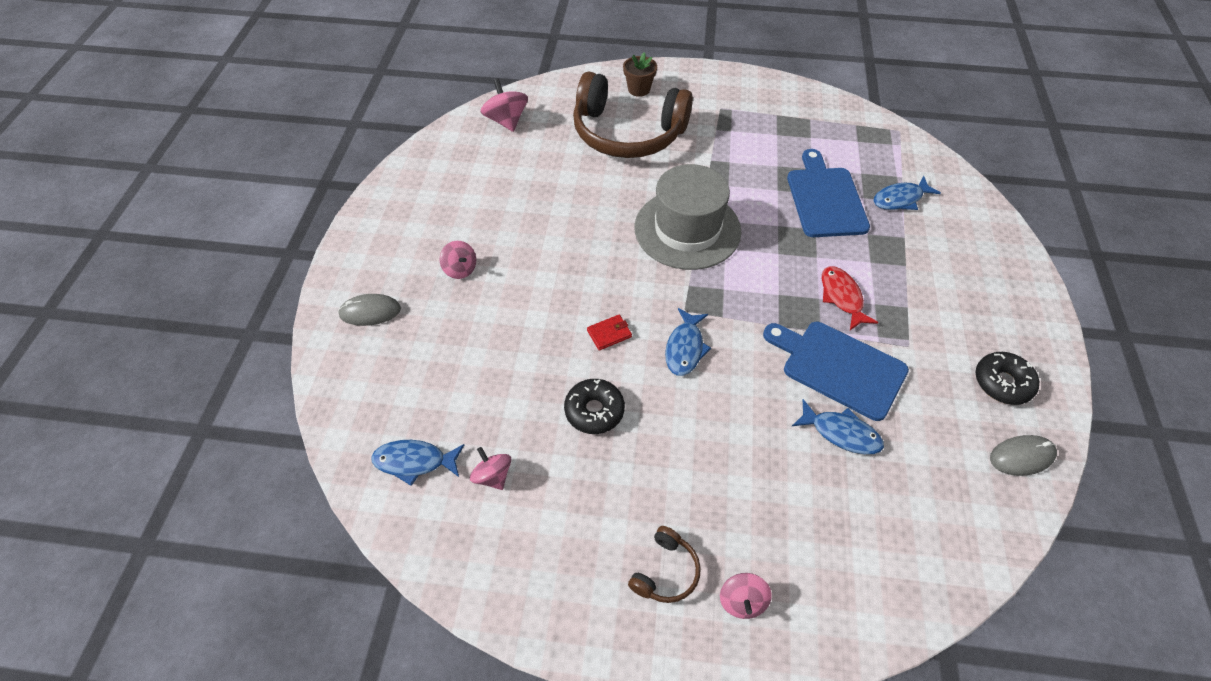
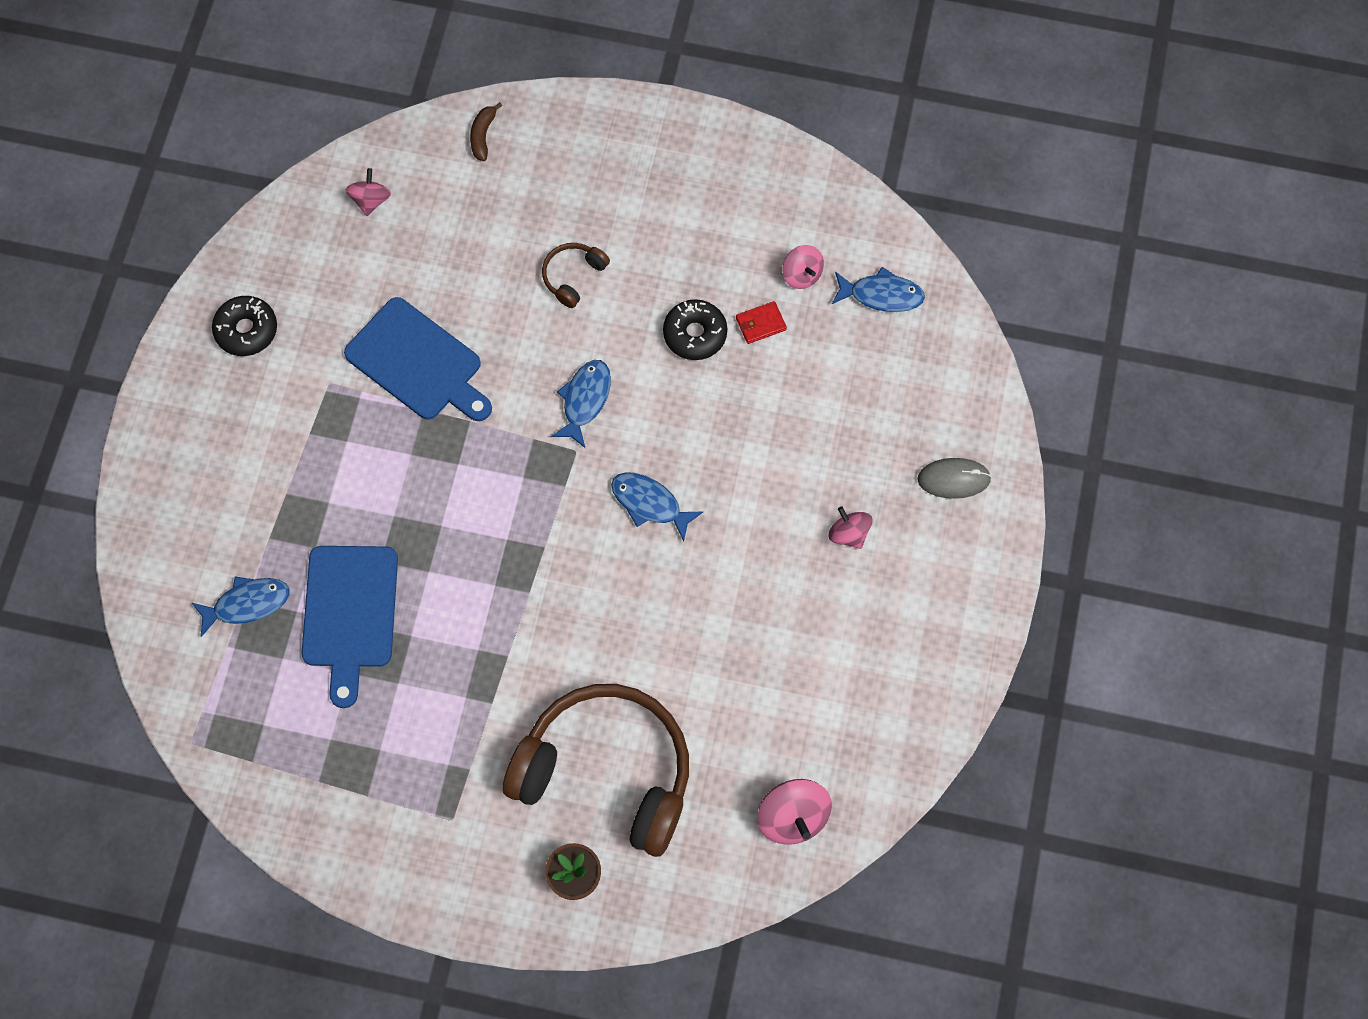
camera: 175 degrees left, 15 degrees up
red wallet [587,315,632,350] -> red wallet moved to [736,301,787,344]
brown headphones [628,526,701,603] -> brown headphones moved to [542,243,610,308]
grey hat [635,164,742,270] -> none
pink spinning top [720,573,772,619] -> pink spinning top moved to [346,168,391,216]
blue fish [792,399,884,454] -> blue fish moved to [611,472,704,542]
red fish [822,266,878,330] -> none
grey mouse [990,435,1057,476] -> none
none -> brown banana [470,102,502,161]

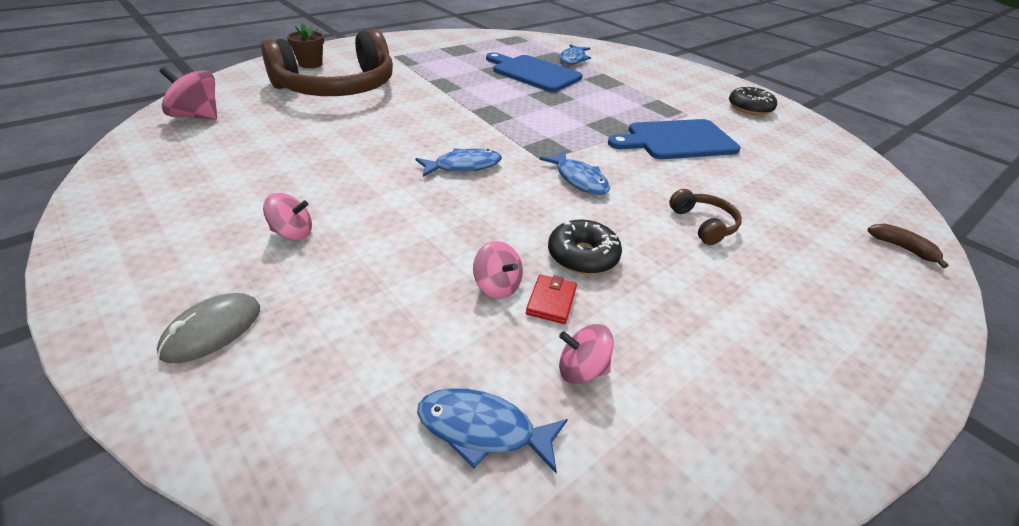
camera: 125 degrees right, 30 degrees down
pink spinning top [346,168,391,216] -> pink spinning top moved to [473,241,523,299]
blue fish [832,267,925,312] -> blue fish turned 60 degrees clockwise [417,388,568,473]

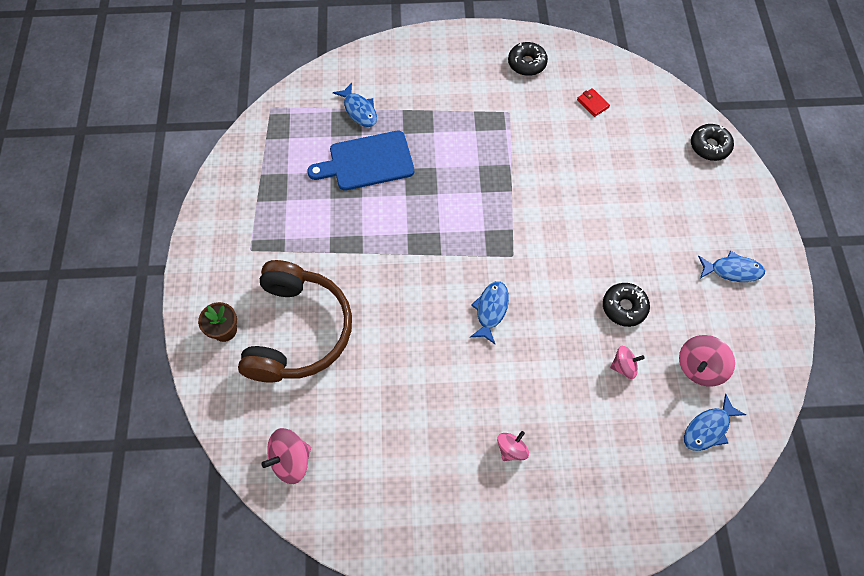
camera: 50 degrees left, 25 degrees up
grey mouse [157,293,260,363] -> none
red wallet [526,274,577,324] -> red wallet moved to [577,88,610,117]
blue fish [539,151,610,195] -> blue fish moved to [698,251,765,282]
pink spinning top [559,324,614,384] -> pink spinning top [679,335,735,386], size x1.53
blue cutting board [608,119,740,159] -> none
brown headphones [669,189,742,245] -> none
brown banana [867,224,949,268] -> black donut [691,124,734,161]

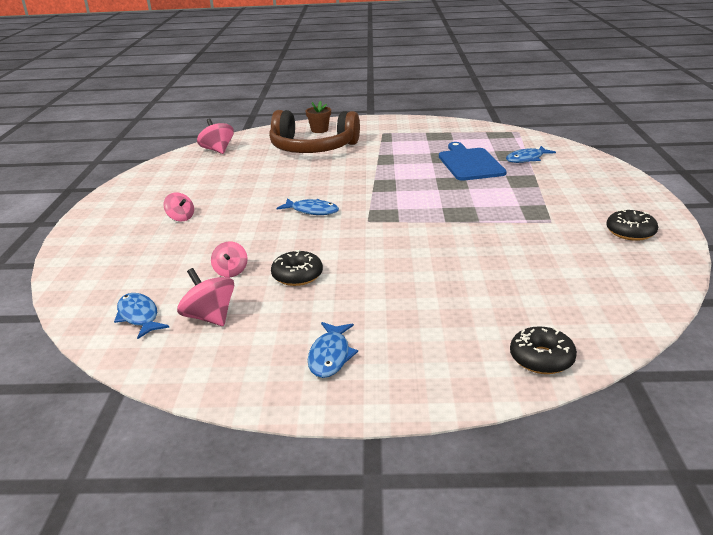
camera: 95 degrees right, 35 degrees down
red wallet [577,88,610,117] -> none

